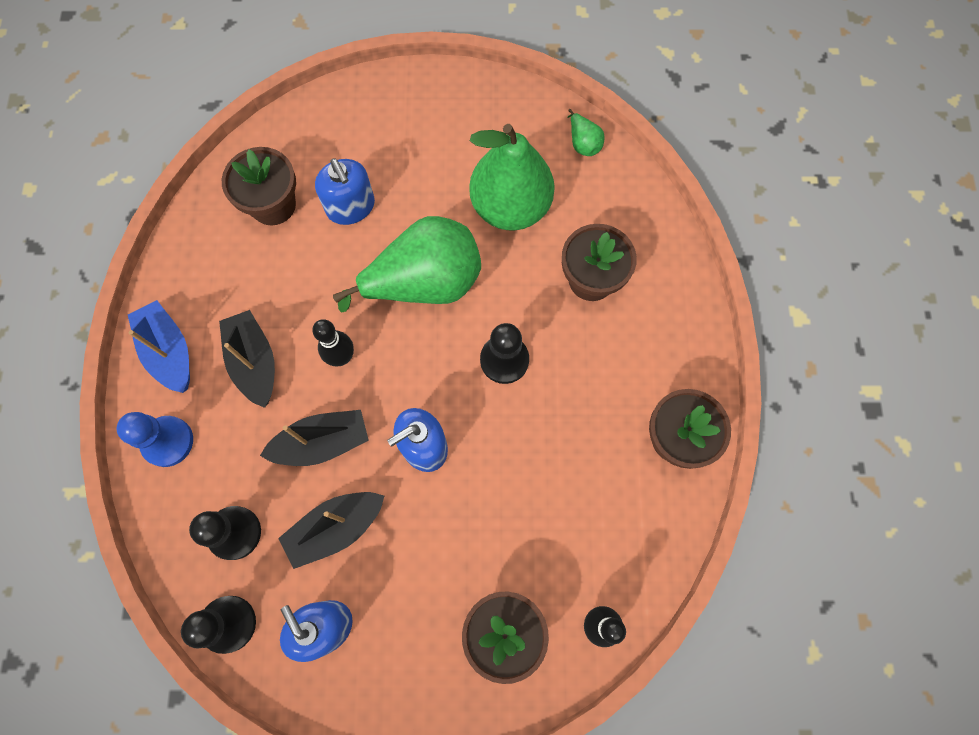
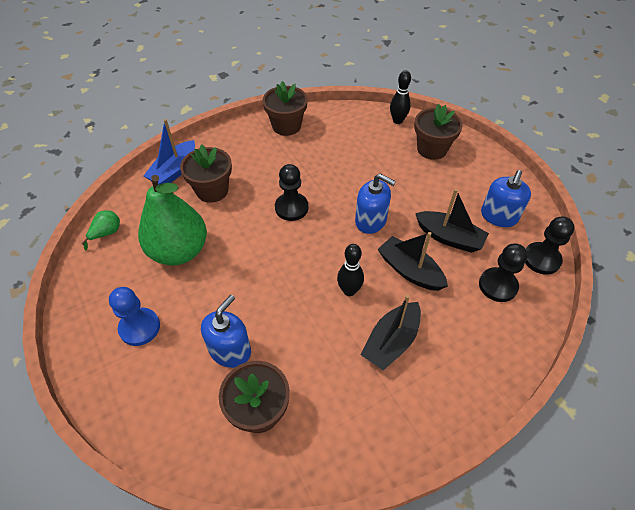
camera: 120 degrees left, 20 degrees down
blue pawn [116,412,193,467] -> blue pawn moved to [109,287,160,346]
blue boat [128,300,190,393] -> blue boat moved to [144,119,195,185]
green pear [333,216,481,313] -> none

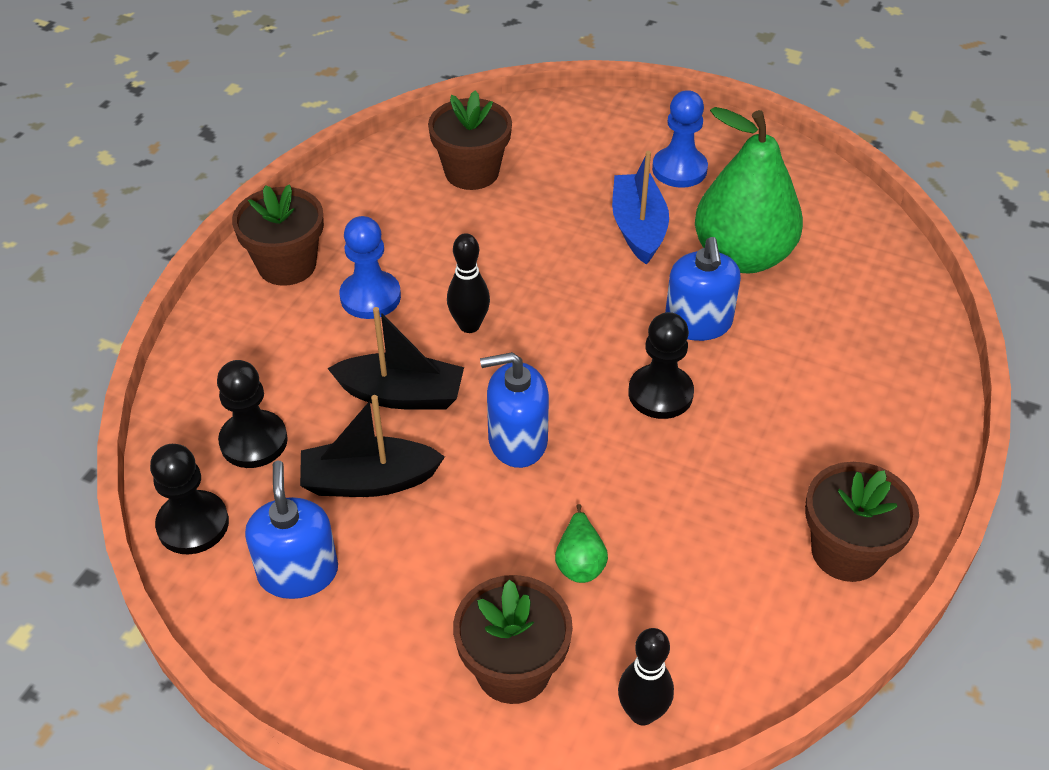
camera: 145 degrees right, 5 degrees down
green pear [82,210,120,251] -> green pear moved to [555,504,608,583]
blue boat [144,119,195,185] -> blue boat moved to [612,151,669,265]
brown flower pot [180,144,232,203] -> brown flower pot moved to [232,185,324,286]
blue soap dispenser [201,295,251,368] -> blue soap dispenser moved to [665,237,741,341]
black boat [361,295,421,371] -> blue pawn [340,216,401,319]

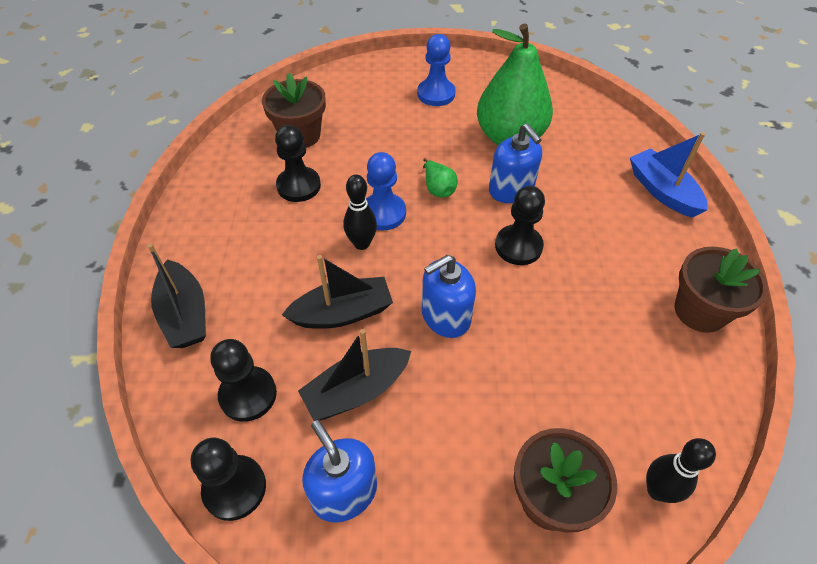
camera: 25 degrees left, 5 degrees up
brown flower pot [232,185,324,286] -> none
blue pawn [340,216,401,319] -> blue pawn moved to [366,152,406,230]
green pear [555,504,608,583] -> green pear moved to [423,158,458,198]
blue boat [612,151,669,265] -> blue boat moved to [630,132,708,218]
none -> black boat [147,243,206,348]
none -> black pawn [275,125,321,202]

